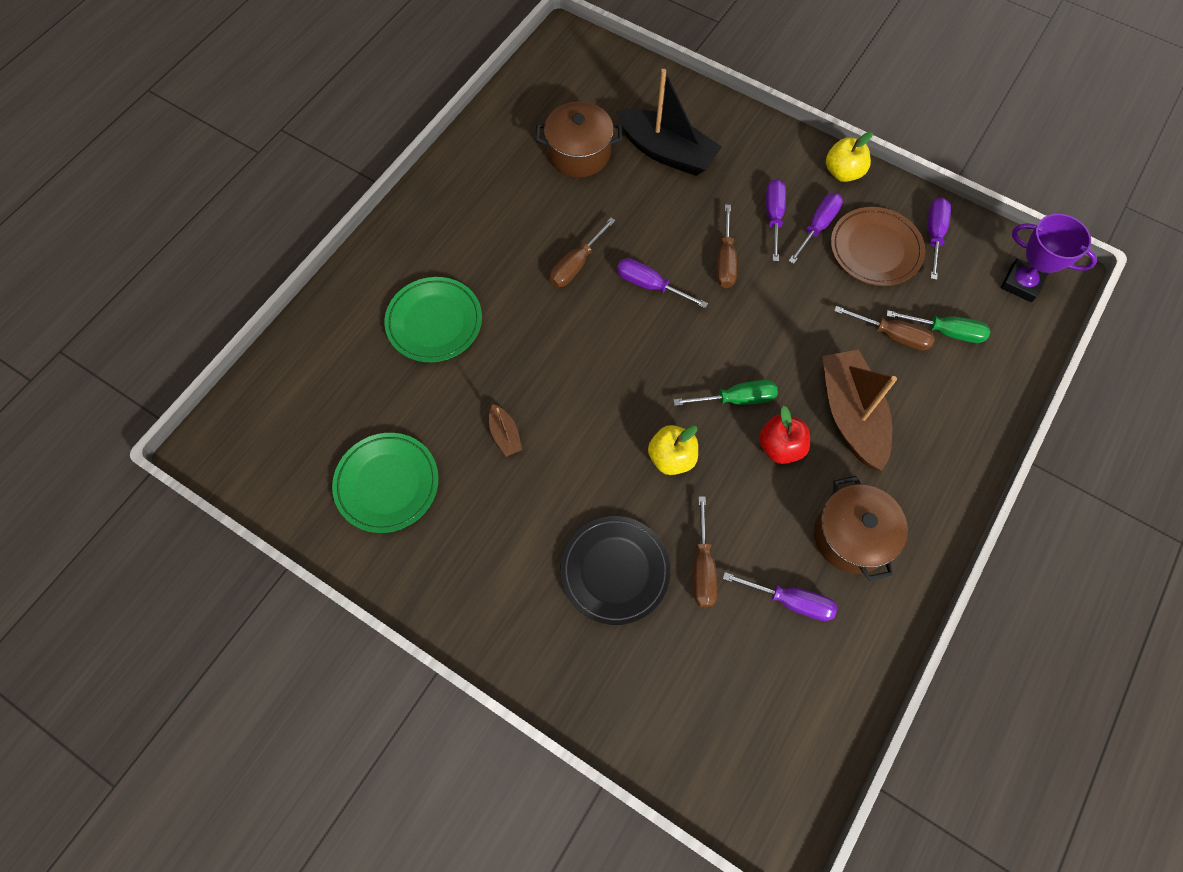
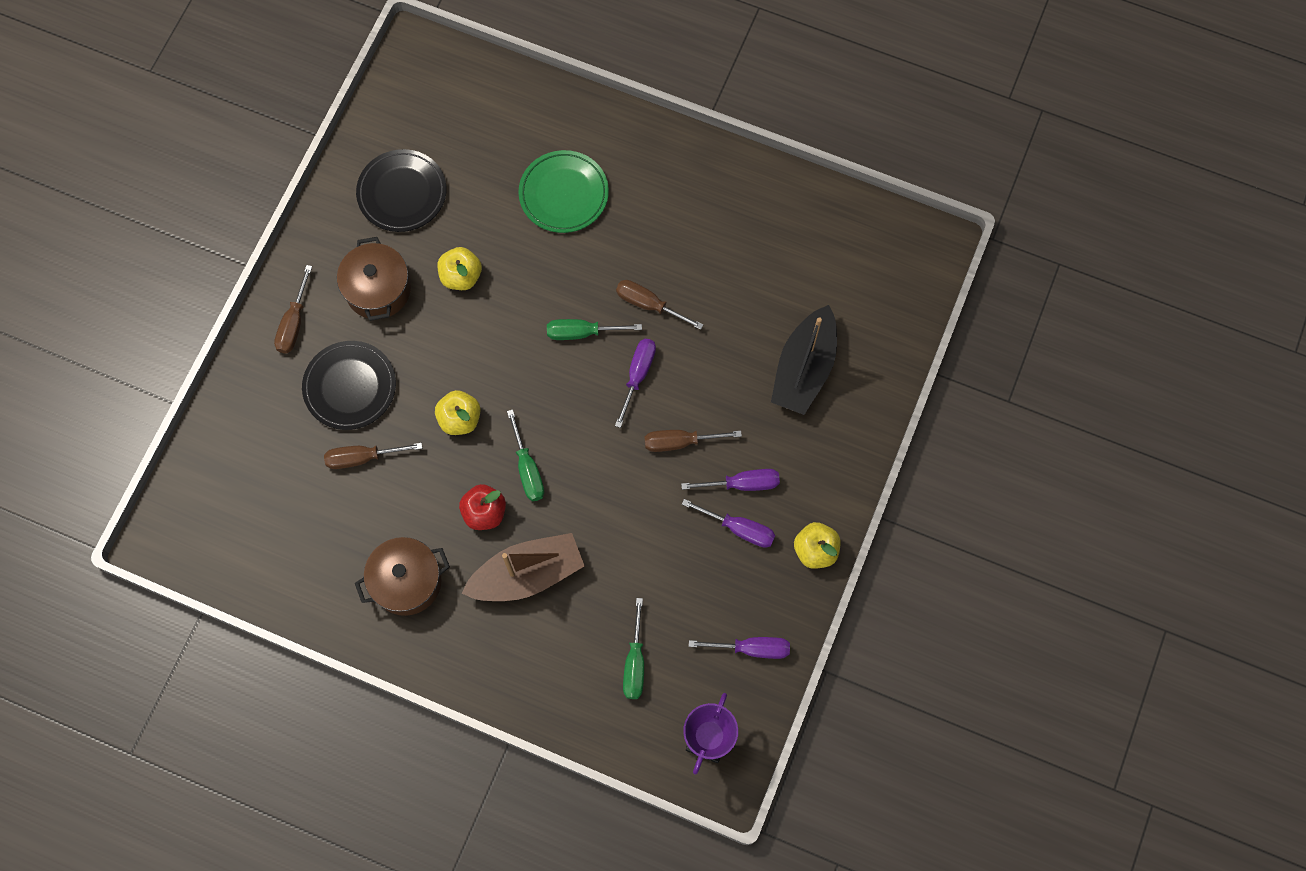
camera: 80 degrees right, 5 degrees up
green plate [332,433,439,533] -> black plate [356,149,446,232]
brown boat [489,404,522,457] -> yellow apple [438,247,482,290]
brown pot [536,102,622,177] -> brown pot moved to [337,237,411,321]
purple screwdriver [723,572,837,621] -> none
brown plate [831,207,925,286] -> none
brown screwdriver [834,306,935,351] -> brown screwdriver moved to [274,265,312,353]
none -> green screwdriver [547,319,642,340]

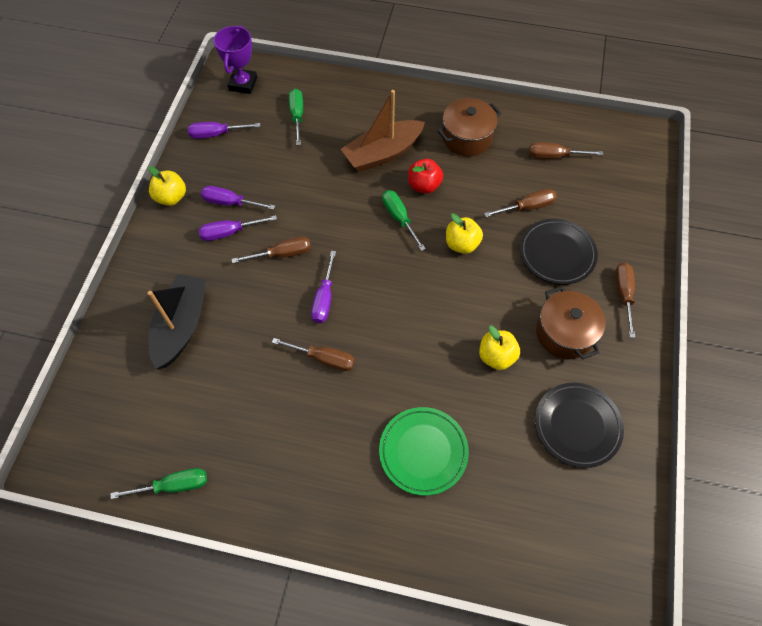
camera: 170 degrees right, 10 degrees down
green screwdriver [547,319,642,340] -> green screwdriver moved to [110,468,207,499]
none -> brown screwdriver [529,142,603,159]

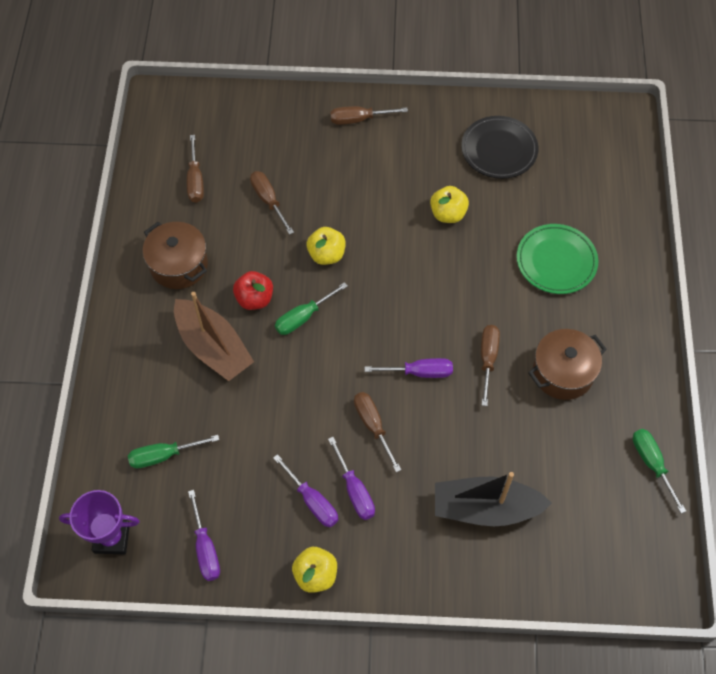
camera: 100 degrees left, 0 degrees up
purple screwdriver [201,186,275,210] -> purple screwdriver turned 45 degrees counterclockwise [273,454,338,527]
black plate [520,219,598,285] -> none
brown pot [536,286,606,359] -> brown pot moved to [528,329,607,400]

